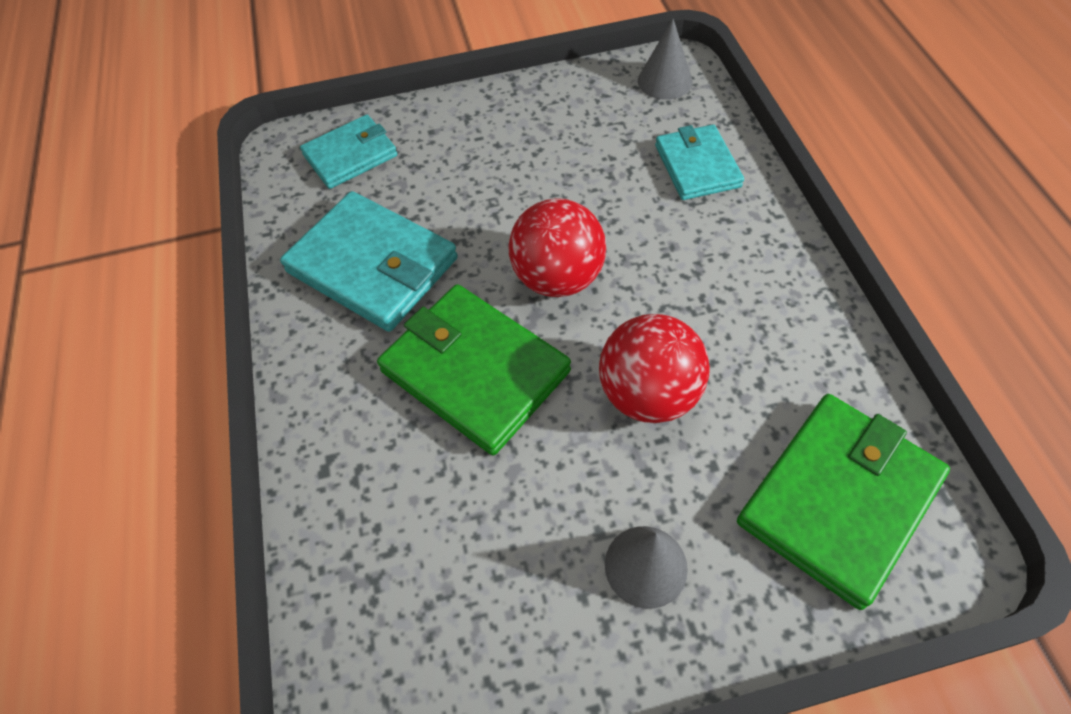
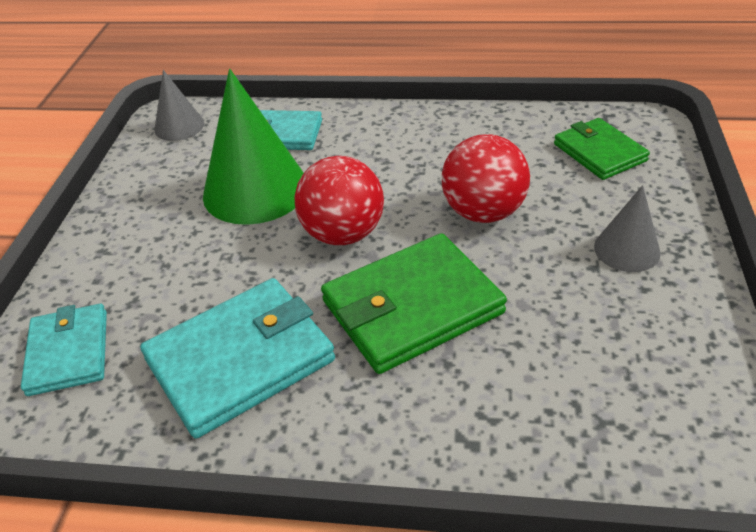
camera: 70 degrees left, 15 degrees down
green wallet [737,394,950,610] -> green wallet [554,118,650,180], size x0.62
none -> green cone [203,69,304,225]

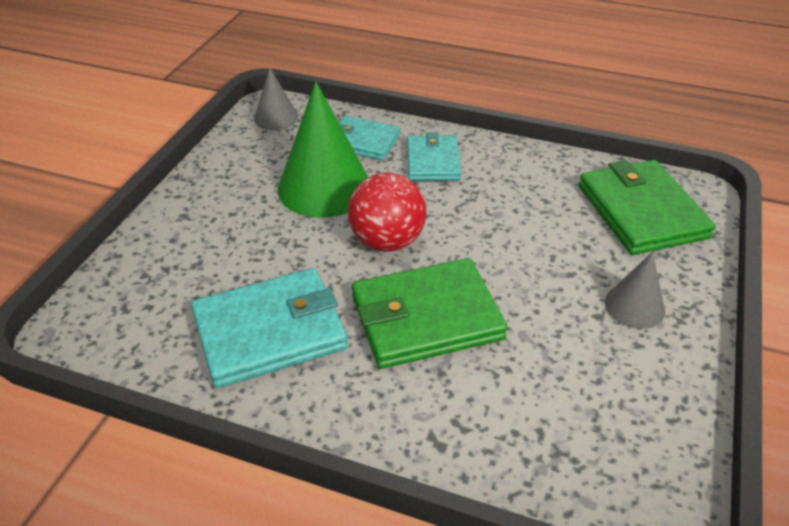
camera: 10 degrees right, 0 degrees up
turquoise wallet [21,304,107,396] -> turquoise wallet moved to [407,133,461,181]
red ball [442,134,530,223] -> none
green wallet [554,118,650,180] -> green wallet [579,160,716,255], size x1.61

